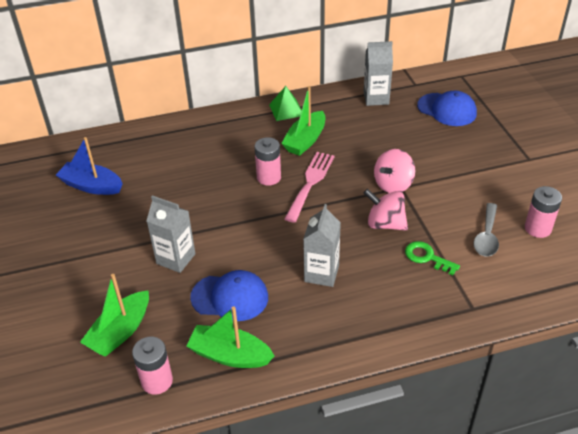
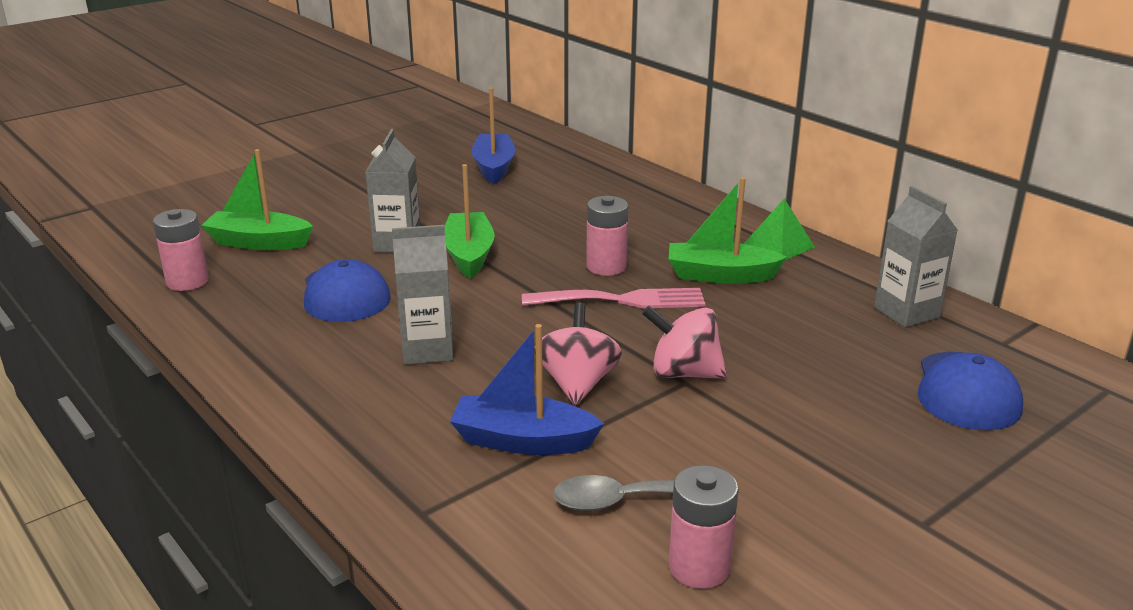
camera: 65 degrees right, 15 degrees down
green boat [186,306,274,368] -> green boat moved to [444,164,495,279]
green key [405,241,460,275] -> blue boat [450,324,604,455]

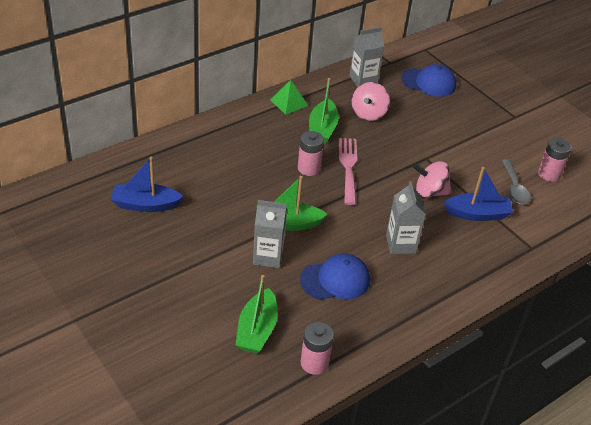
camera: 90 degrees left, 15 degrees up
blue boat [450,324,604,455] -> blue boat turned 105 degrees counterclockwise [444,167,513,221]
pink spinning top [642,306,727,379] -> pink spinning top moved to [352,82,390,121]

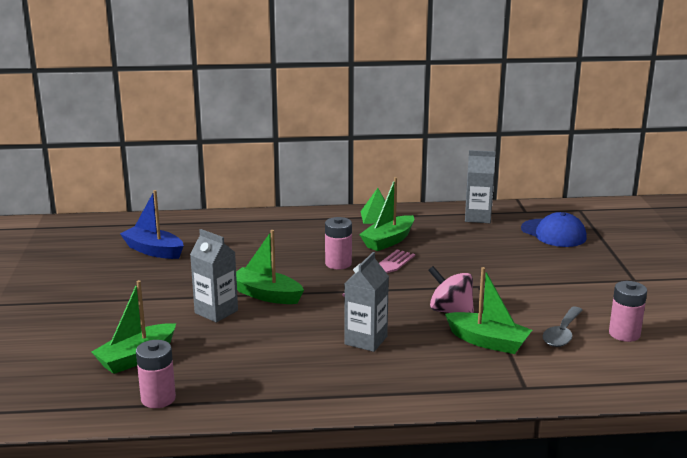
camera: 35 degrees right, 20 degrees down
blue cap [300,253,370,300] -> none
pink spinning top [352,82,390,121] -> none
blue boat [444,167,513,221] -> green boat [445,267,532,354]

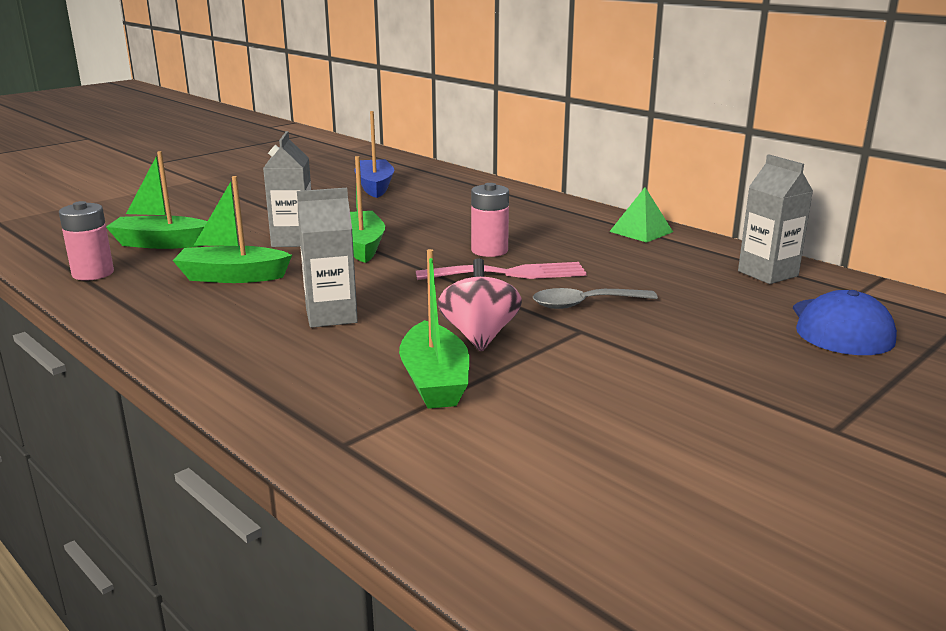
camera: 50 degrees right, 0 degrees up
green boat [359,177,414,251] -> green boat moved to [173,176,292,283]
grey spoon [543,306,583,347] -> grey spoon moved to [533,288,658,309]
pink battery [609,281,647,342] -> none

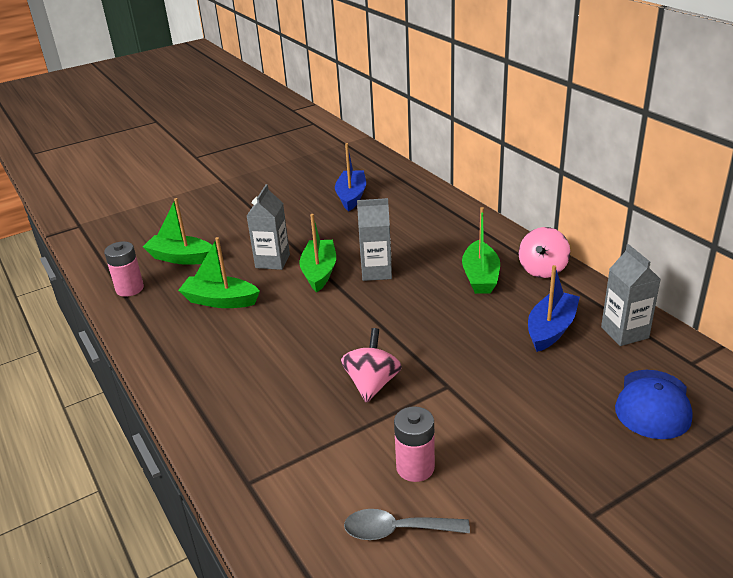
camera: 15 degrees right, 10 degrees up
grey carton [297,188,358,328] -> grey carton moved to [357,198,392,281]
green boat [399,249,469,409] -> green boat moved to [462,207,500,294]
pink fork [416,262,586,280] -> none
pink battery [471,183,509,257] -> pink battery moved to [394,406,435,482]
grey spoon [533,288,658,309] -> grey spoon moved to [344,509,470,540]
green pyramid [609,187,673,243] -> pink spinning top [518,227,570,278]
none -> blue boat [528,265,580,352]

